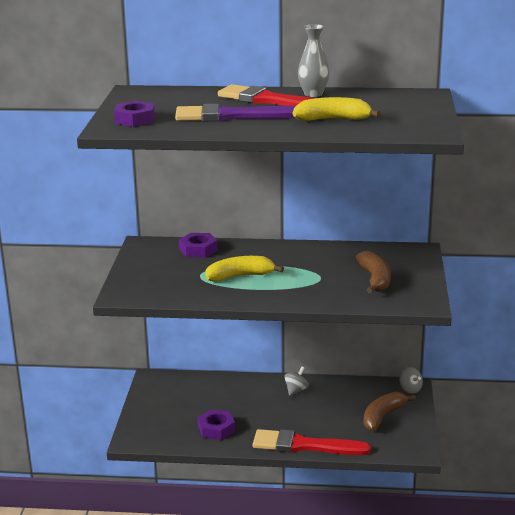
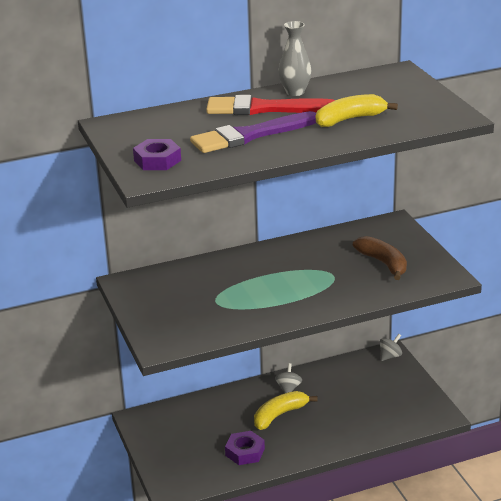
camera: 25 degrees left, 5 degrees up
purple nut [179,233,217,258] -> none
yellow banana [205,256,284,281] -> yellow banana moved to [254,391,318,430]
red brush [253,429,371,455] -> none
brown banana [363,392,416,431] -> none
grey spinning top [399,367,423,394] -> grey spinning top turned 75 degrees counterclockwise [380,334,402,361]

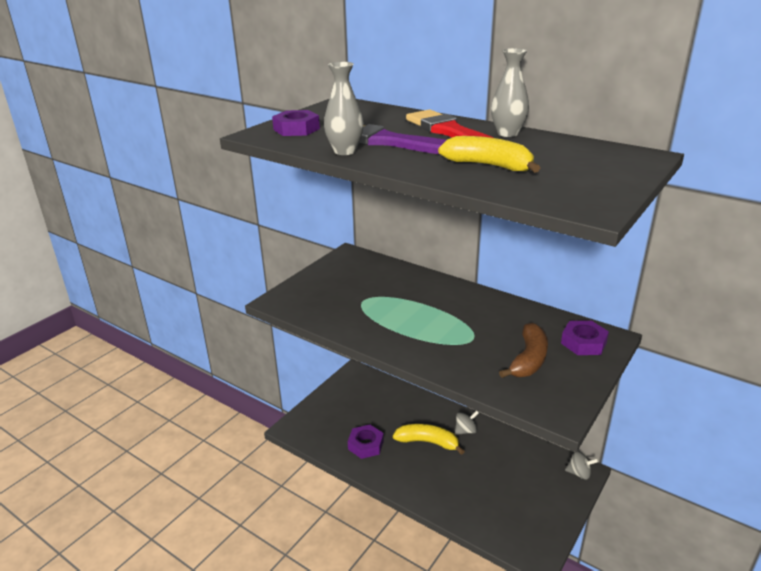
camera: 55 degrees right, 0 degrees up
none -> grey vase [324,62,364,155]
none -> purple nut [561,321,609,355]

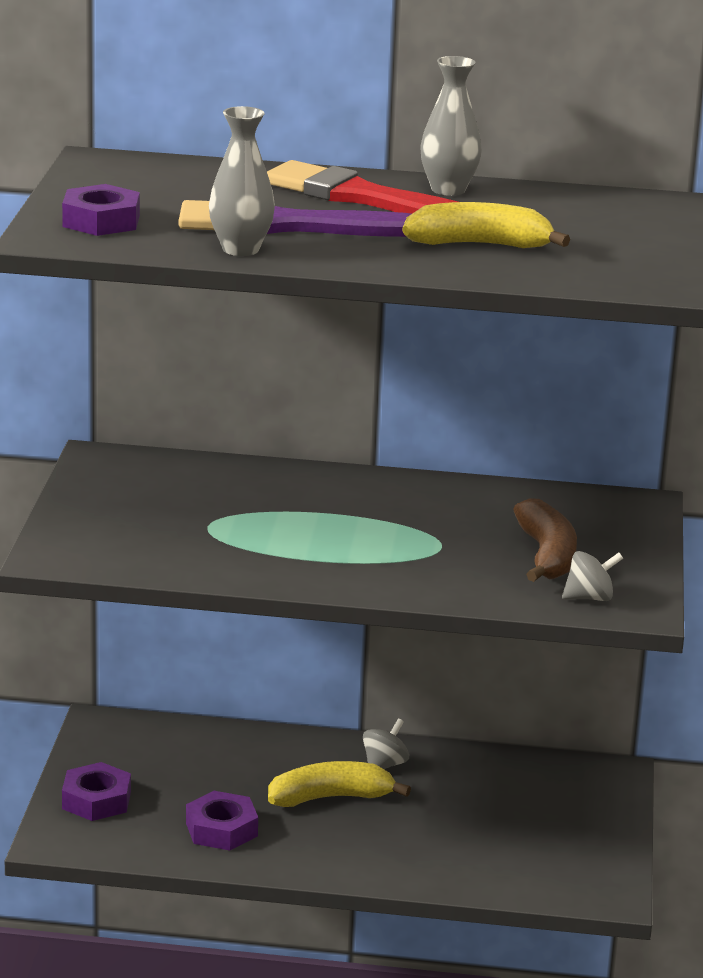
camera: 30 degrees left, 5 degrees down
purple nut [561,321,609,355] -> purple nut moved to [62,762,131,821]
grey spinning top [565,451,598,480] -> grey spinning top moved to [562,551,623,601]

